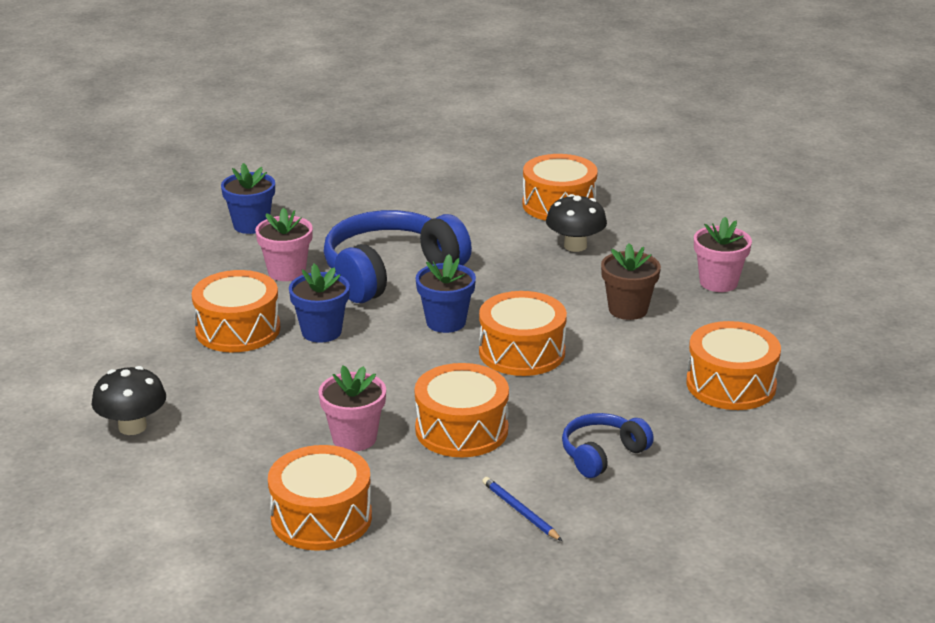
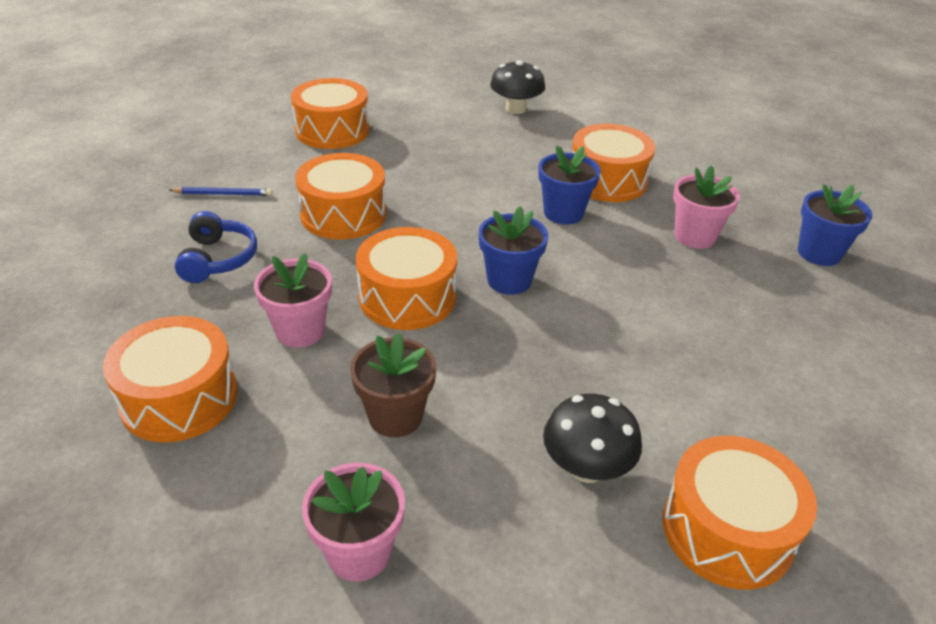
camera: 125 degrees right, 10 degrees up
pink flower pot [318,365,386,451] -> pink flower pot moved to [254,253,332,348]
blue headphones [324,210,472,303] -> none

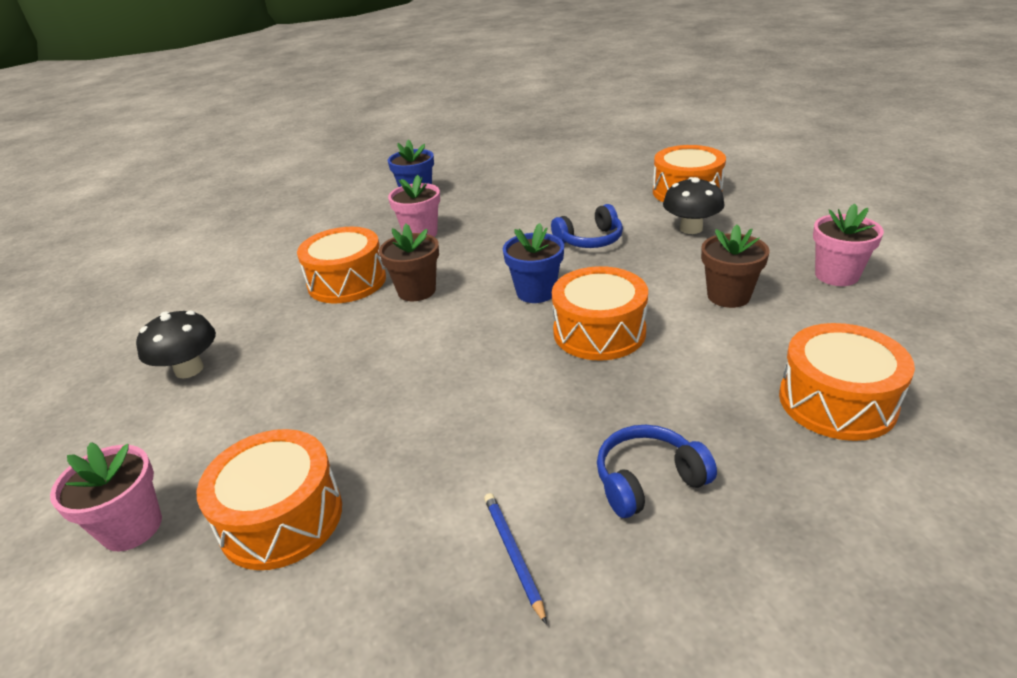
camera: 105 degrees left, 5 degrees down
pink flower pot [254,253,332,348] -> pink flower pot moved to [50,442,162,551]
orange drum [295,153,386,240] -> none
blue flower pot [538,146,601,225] -> brown flower pot [379,224,439,301]
none -> blue headphones [551,204,623,248]

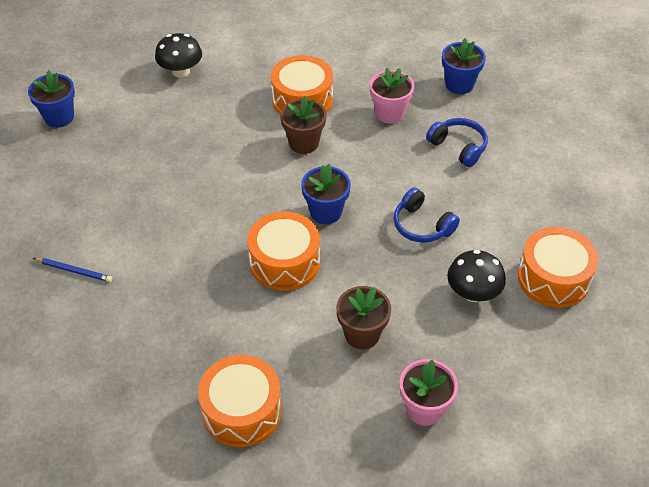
camera: 65 degrees right, 15 degrees up
pink flower pot [50,442,162,551] -> blue flower pot [28,70,75,128]
orange drum [197,429,342,570] -> none
blue pencil [484,493,547,625] -> blue pencil turned 60 degrees clockwise [33,258,112,282]
blue headphones [597,425,717,518] -> blue headphones moved to [426,118,488,167]

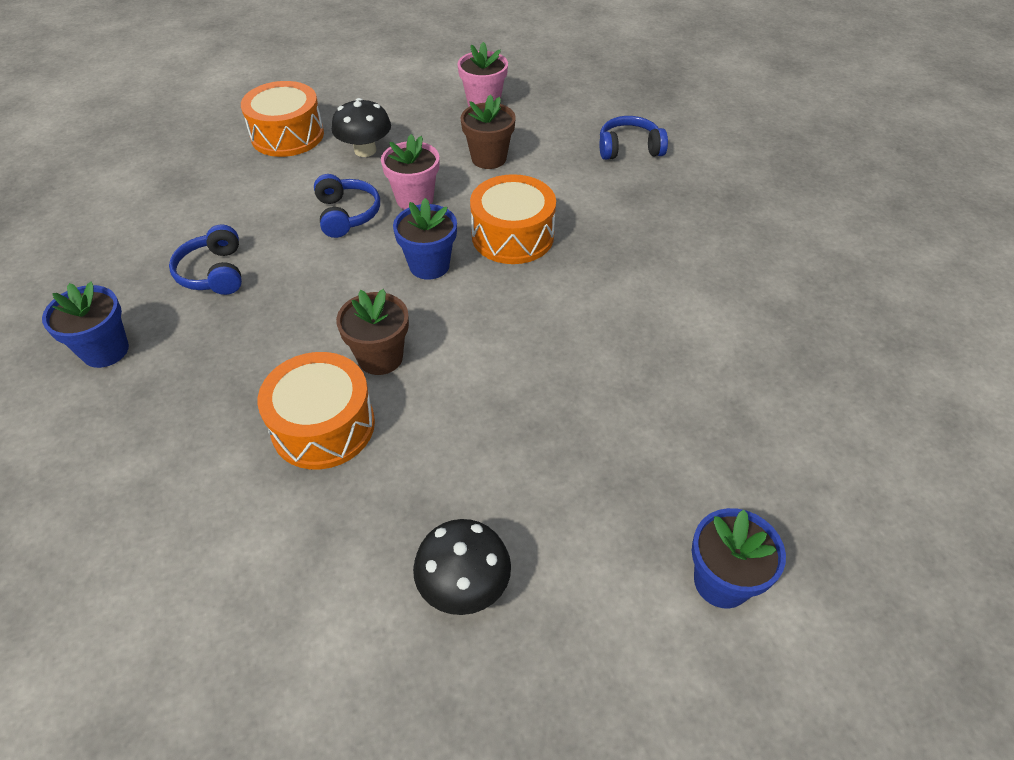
camera: 150 degrees left, 0 degrees up
blue pencil [33,258,112,282] -> none
orange drum [198,355,282,447] -> blue headphones [599,116,668,160]
pink flower pot [369,68,415,124] -> pink flower pot moved to [381,134,439,210]

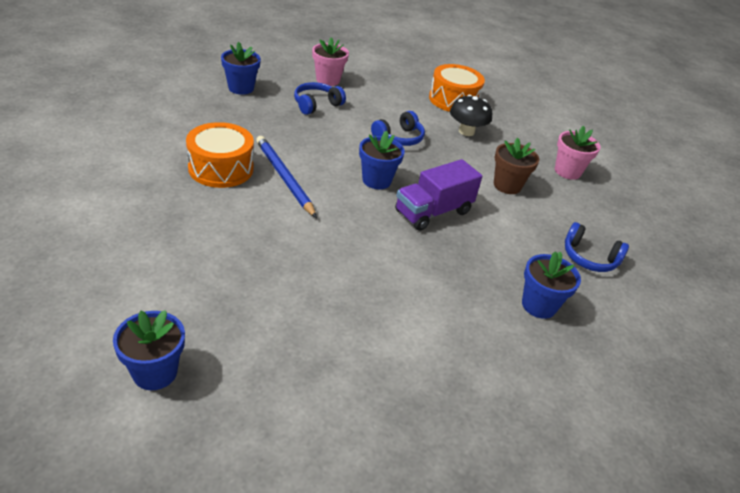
camera: 60 degrees right, 10 degrees down
brown flower pot [336,289,409,375] -> blue pencil [256,136,317,218]
pink flower pot [381,134,439,210] -> pink flower pot moved to [312,37,349,86]
black mushroom [413,519,511,615] -> none
orange drum [470,174,556,264] -> purple truck [395,159,482,231]
blue headphones [599,116,668,160] -> blue headphones turned 150 degrees clockwise [565,222,629,272]
none -> blue flower pot [522,251,581,319]

